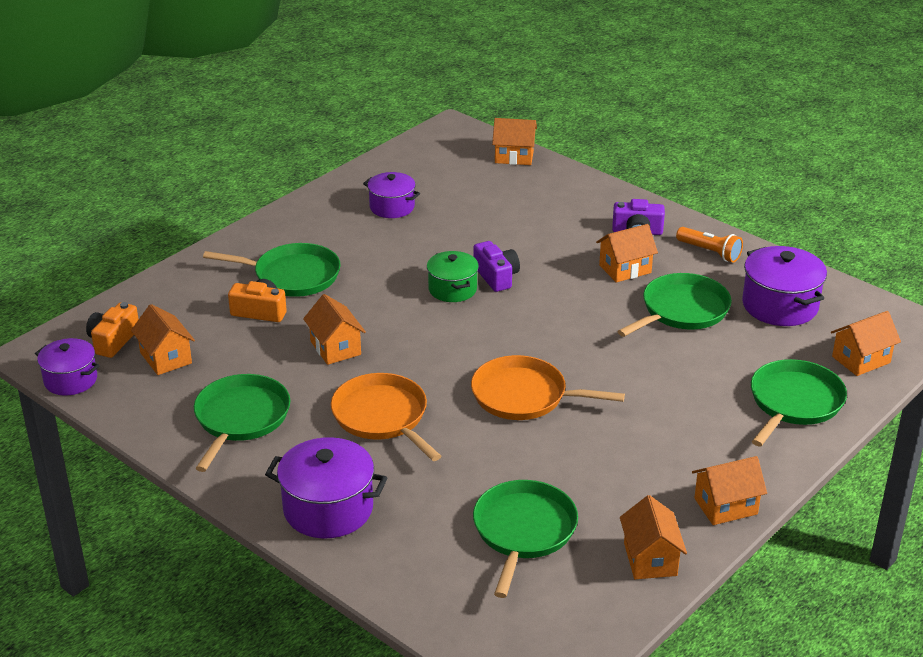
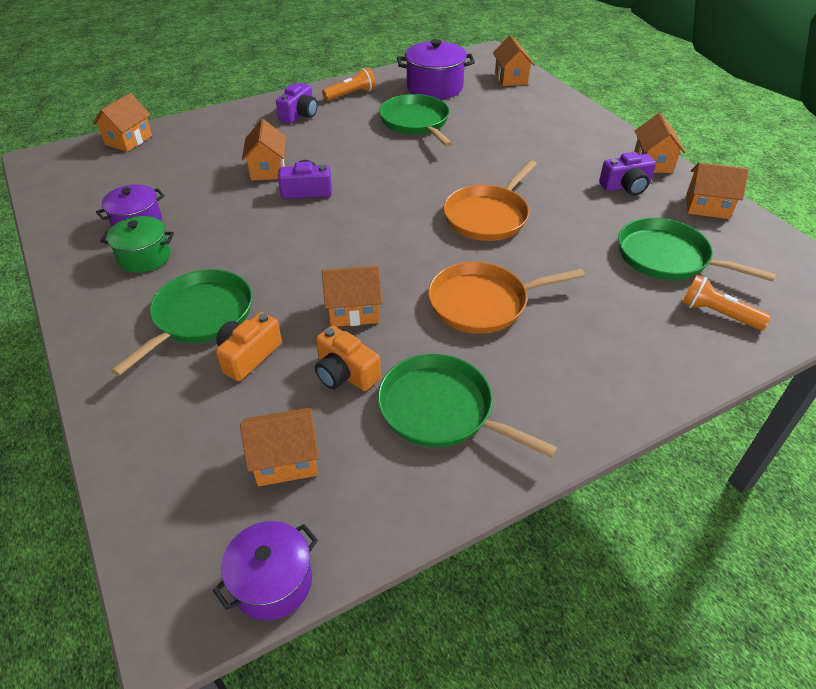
camera: 70 degrees left, 10 degrees up
orange camera [86,302,139,358] -> orange camera moved to [315,326,381,391]
purple pot [265,437,387,538] -> none
green pot [427,251,479,302] -> green pot moved to [100,216,174,273]
orange house [596,224,658,282] -> orange house moved to [242,119,286,181]
green pan [751,359,847,446] -> none
none -> purple camera [599,152,656,195]
none -> orange flashlight [682,275,772,331]

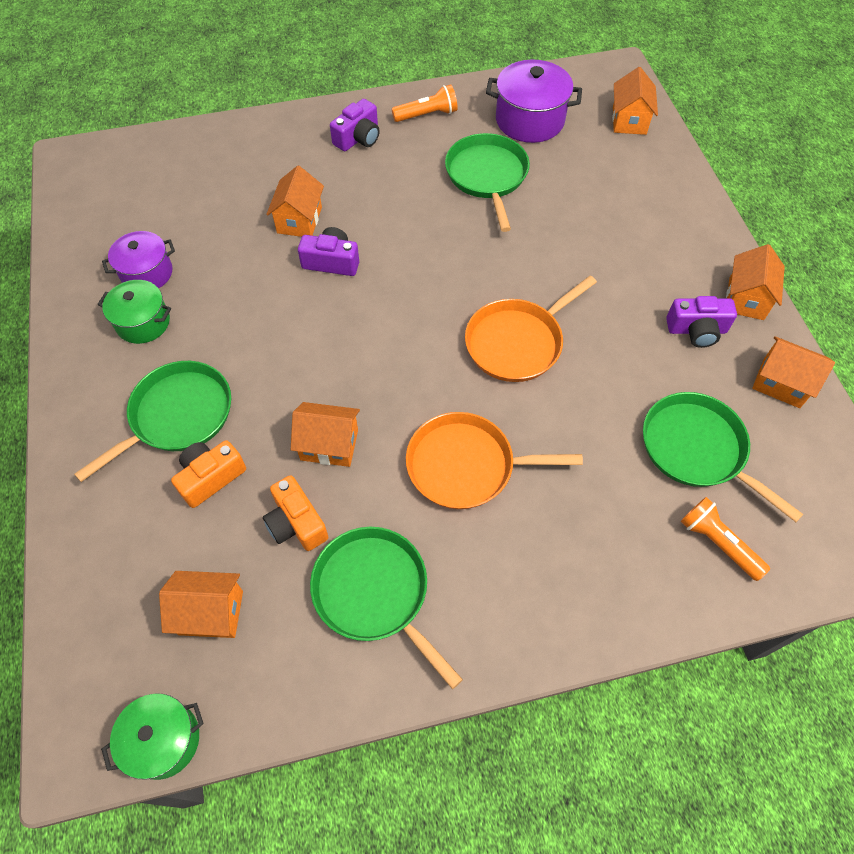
camera: 15 degrees right, 15 degrees up
orange house [93,93,152,152] -> none
purple pot [213,521,318,621] -> green pot [101,693,204,780]

